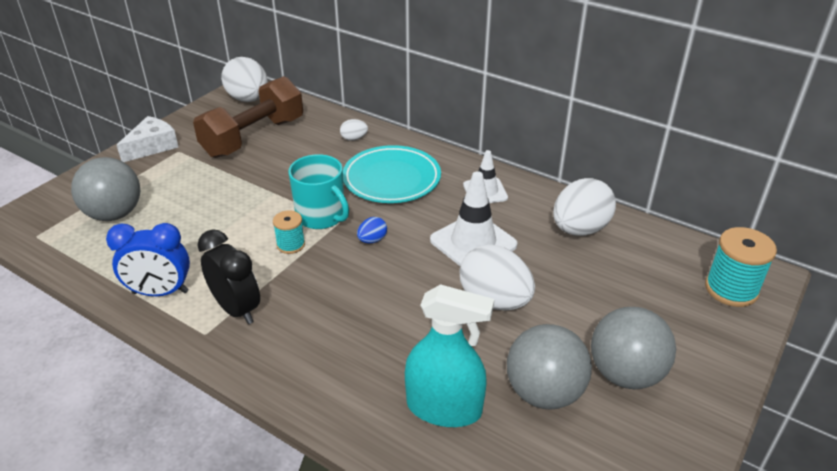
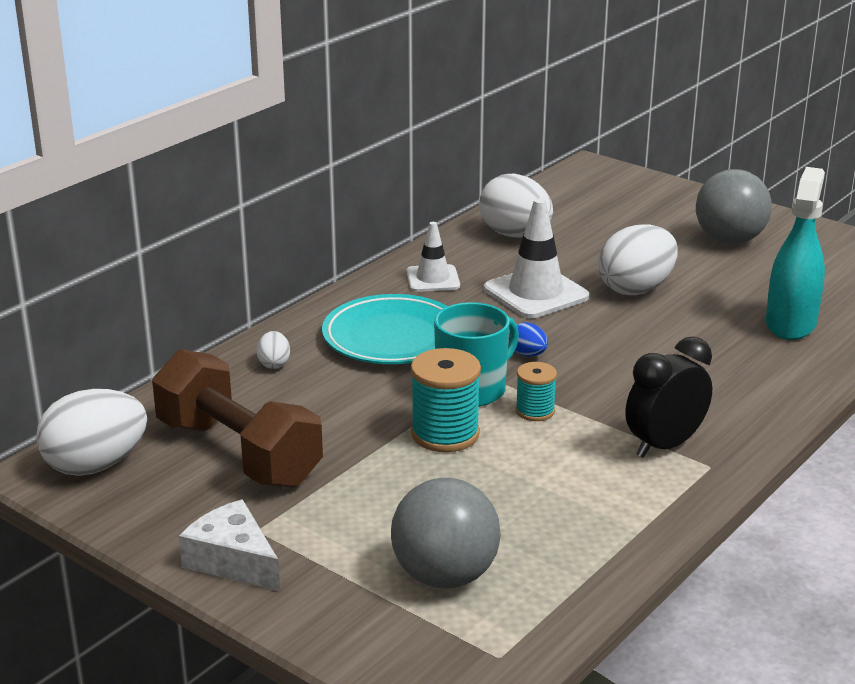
camera: 85 degrees left, 10 degrees down
blue clock [106,223,190,296] -> none
grey ball [507,324,592,410] -> none
turquoise spool [705,227,777,307] -> turquoise spool moved to [411,348,481,452]

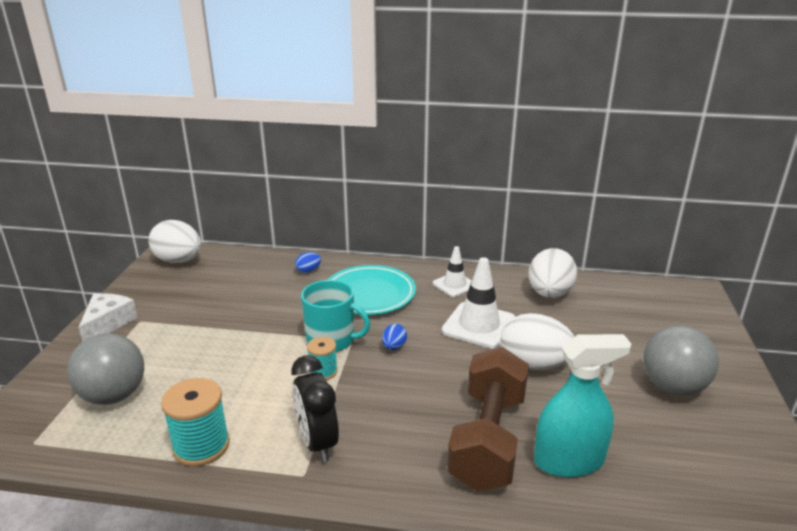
camera: 60 degrees right, 0 degrees up
brown dumbbell [152,349,323,488] -> brown dumbbell moved to [447,347,529,491]
white egg [256,331,290,369] -> blue egg [295,252,321,273]
turquoise spool [411,348,481,452] -> turquoise spool moved to [161,378,230,467]
black clock [625,336,712,458] -> black clock turned 135 degrees counterclockwise [292,355,339,462]

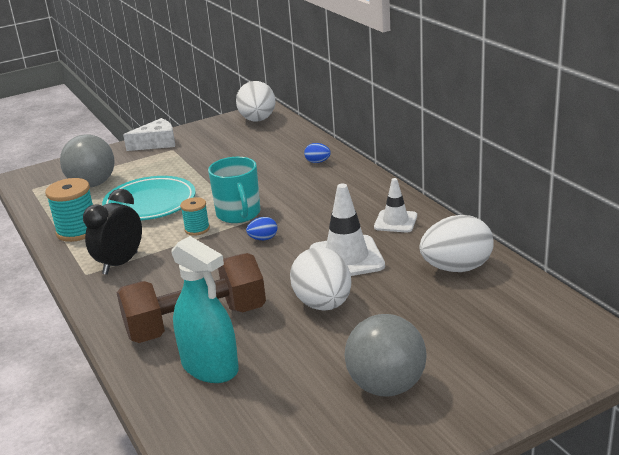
camera: 55 degrees right, 0 degrees up
turquoise plate [328,265,416,315] -> turquoise plate moved to [102,176,196,220]

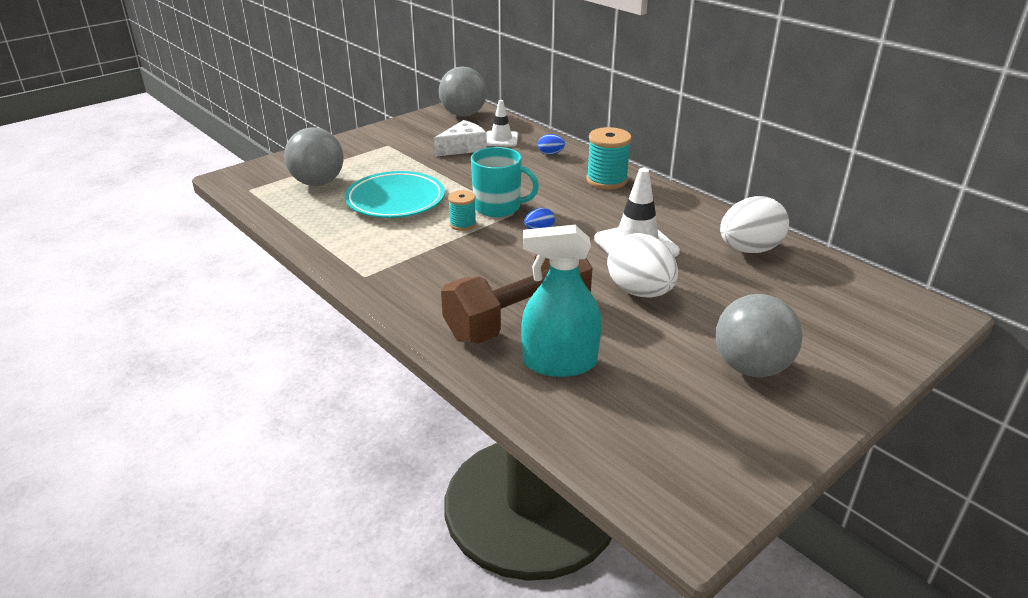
camera: 15 degrees left, 5 degrees up
turquoise spool [45,178,93,242] -> turquoise spool moved to [586,127,632,189]
black clock [83,189,142,275] -> none
white cheese [123,118,175,151] -> white cheese moved to [434,120,487,157]
turquoise spray bottle [171,236,239,383] -> turquoise spray bottle turned 150 degrees clockwise [521,225,602,377]
turquoise mug [208,157,260,223] -> turquoise mug turned 45 degrees counterclockwise [471,147,539,217]
white egg [236,81,276,122] -> grey ball [439,67,487,116]
white traffic cone [374,178,417,233] -> white traffic cone moved to [486,100,518,147]

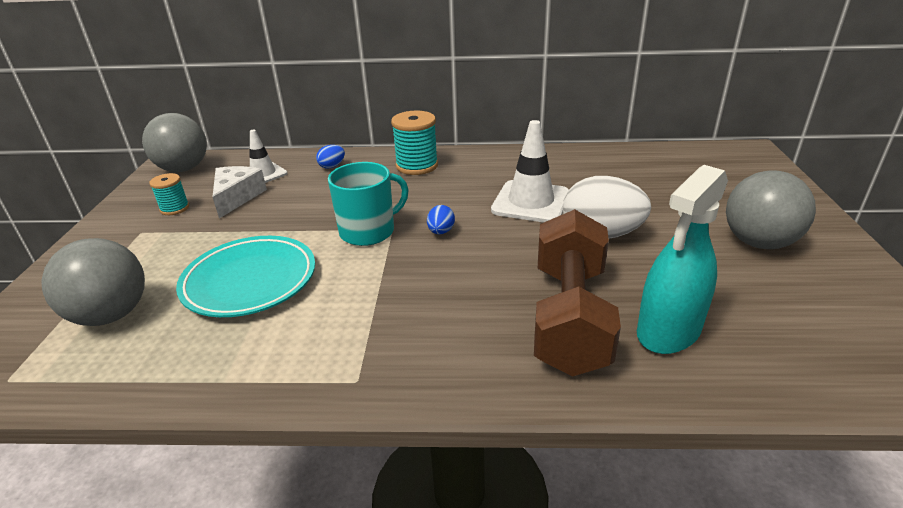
camera: 45 degrees left, 0 degrees up
turquoise spool [448,190,476,231] -> turquoise spool moved to [149,173,189,215]
white egg [720,196,789,253] -> none

